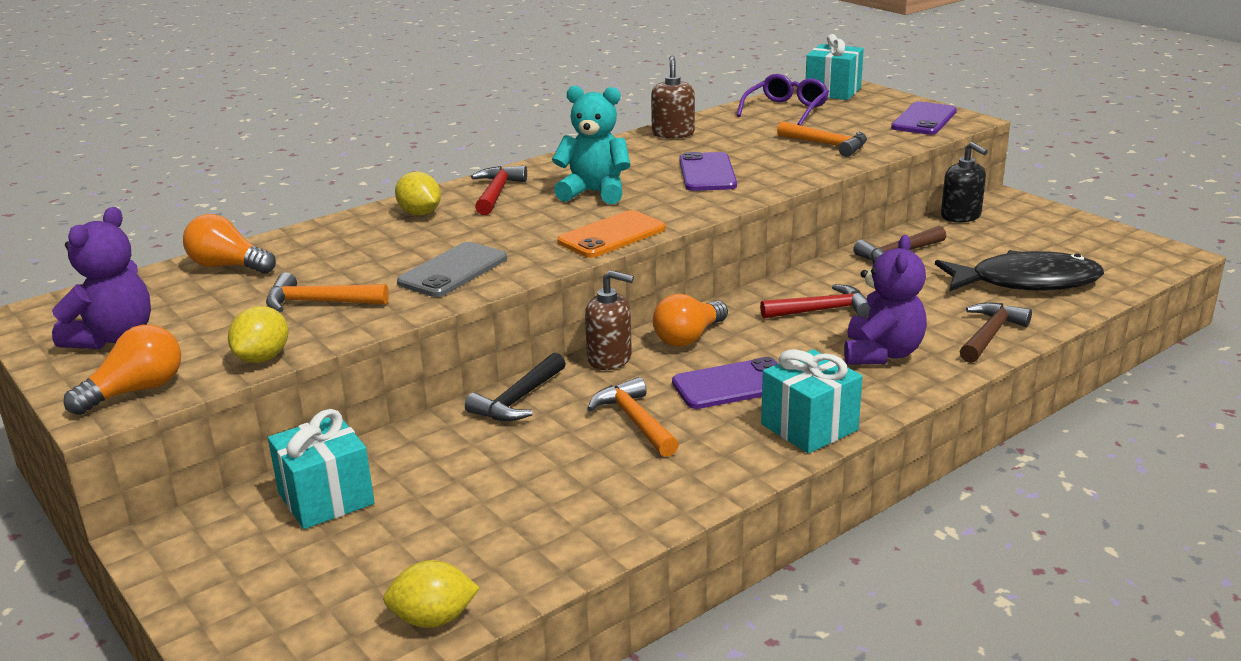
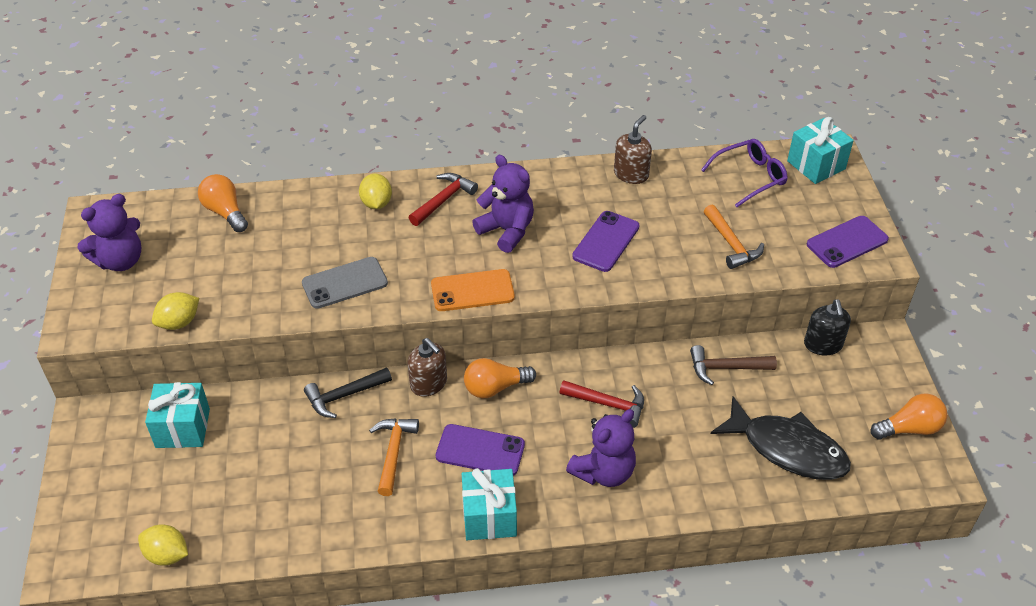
camera: 30 degrees right, 20 degrees up
orange light bulb [64,325,181,415] -> orange light bulb moved to [871,394,947,439]
orange hammer [266,273,389,312] -> none
turquoise teddy bear [552,86,631,204] -> purple teddy bear [472,155,534,253]
brown hammer [960,302,1032,363] -> none

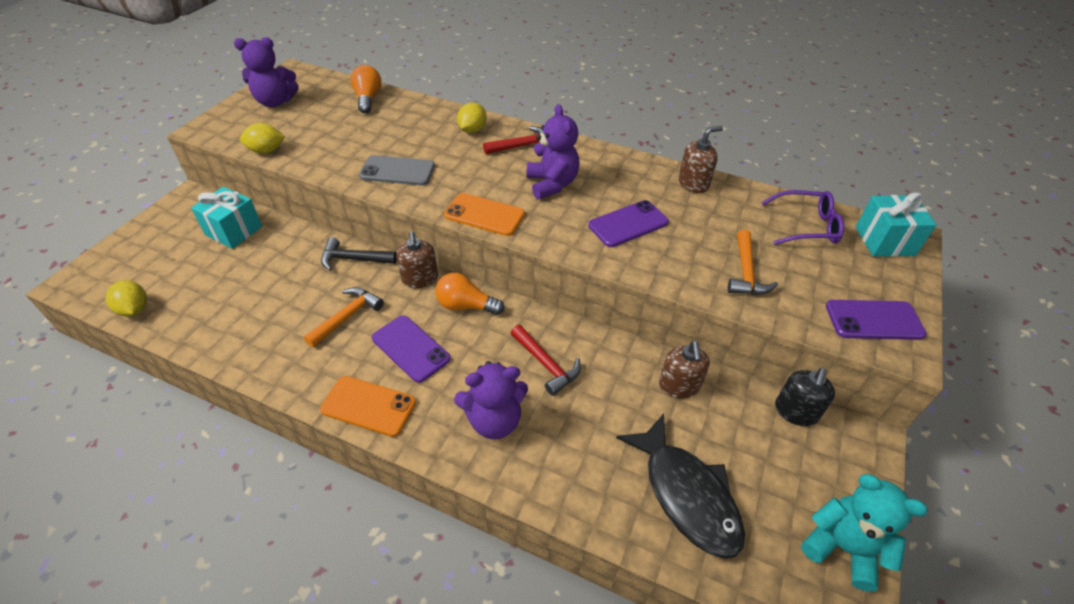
camera: 30 degrees right, 0 degrees up
turquoise gift [462,468,517,540] -> orange phone [320,376,416,437]
brown hammer [690,345,777,385] -> brown soap dispenser [659,340,710,399]
orange light bulb [871,394,947,439] -> turquoise teddy bear [801,474,928,592]

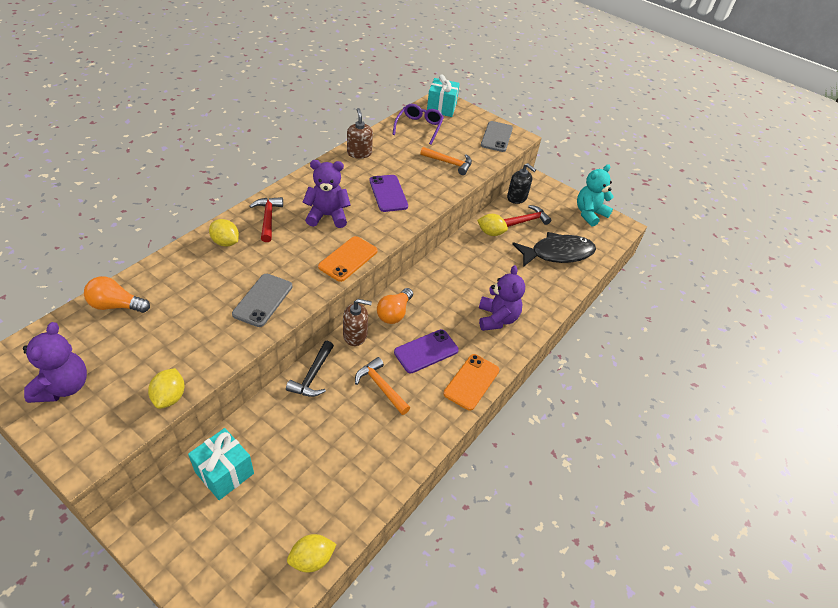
camera: 80 degrees left, 0 degrees up
red hammer [510,325,581,396] -> red hammer moved to [504,205,551,227]
brown soap dispenser [659,340,710,399] -> yellow lemon [477,214,508,236]
purple phone [826,300,927,340] -> grey phone [481,121,513,152]

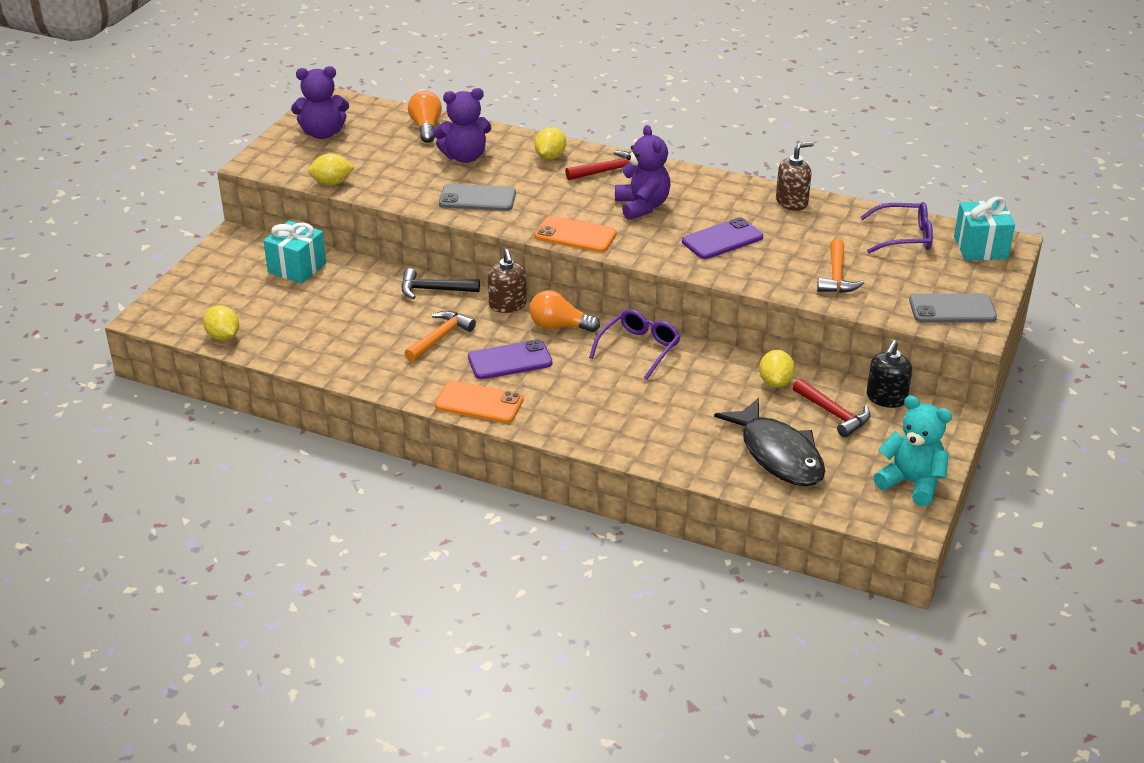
camera: 80 degrees right, 10 degrees down
purple phone [394,329,459,373] -> purple phone turned 60 degrees counterclockwise [468,339,552,379]
purple teddy bear [479,265,525,331] -> purple teddy bear moved to [433,88,491,163]
none -> purple glasses [589,309,681,380]

